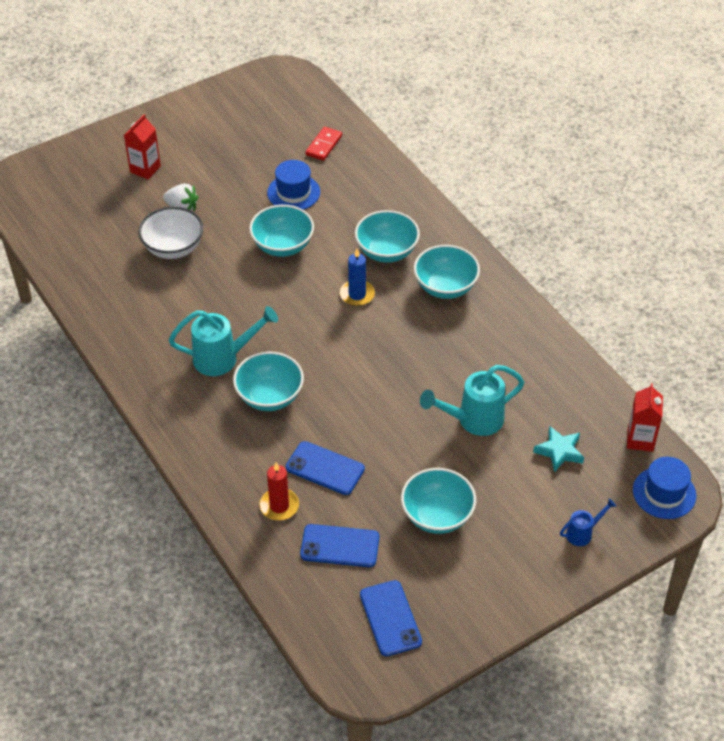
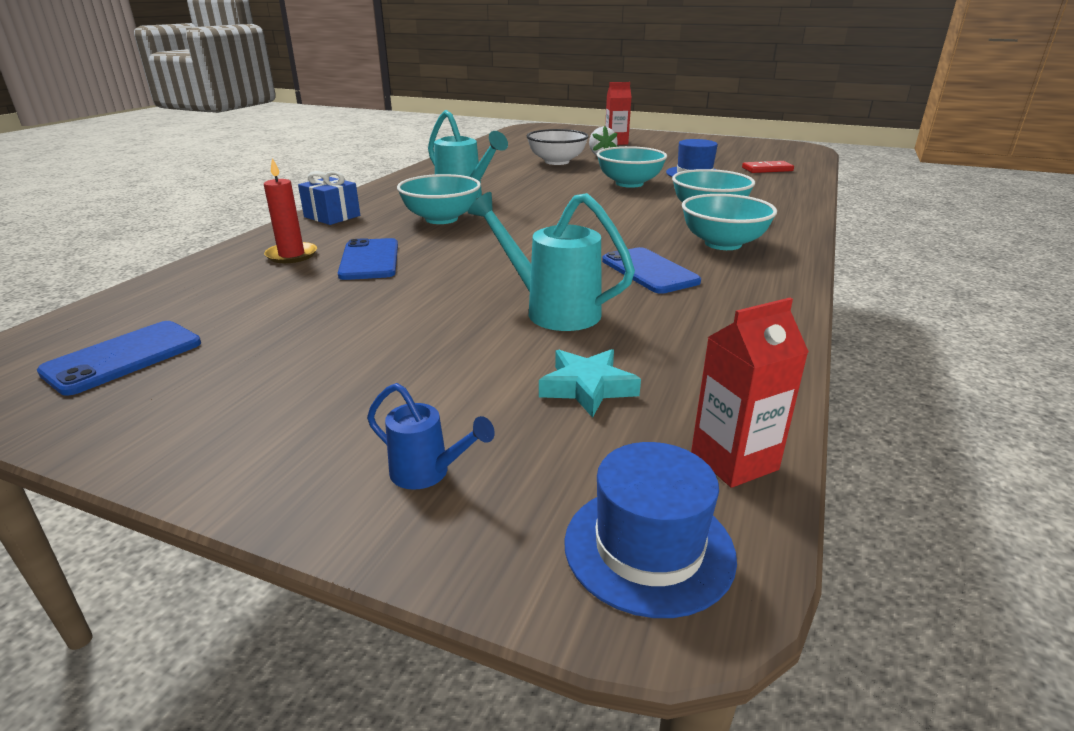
camera: 55 degrees right, 20 degrees down
blue phone [300,524,379,567] -> blue phone moved to [602,247,701,294]
blue candle [340,249,375,306] -> none
turquoise bowl [401,468,476,534] -> none
none -> blue gift [298,171,360,225]

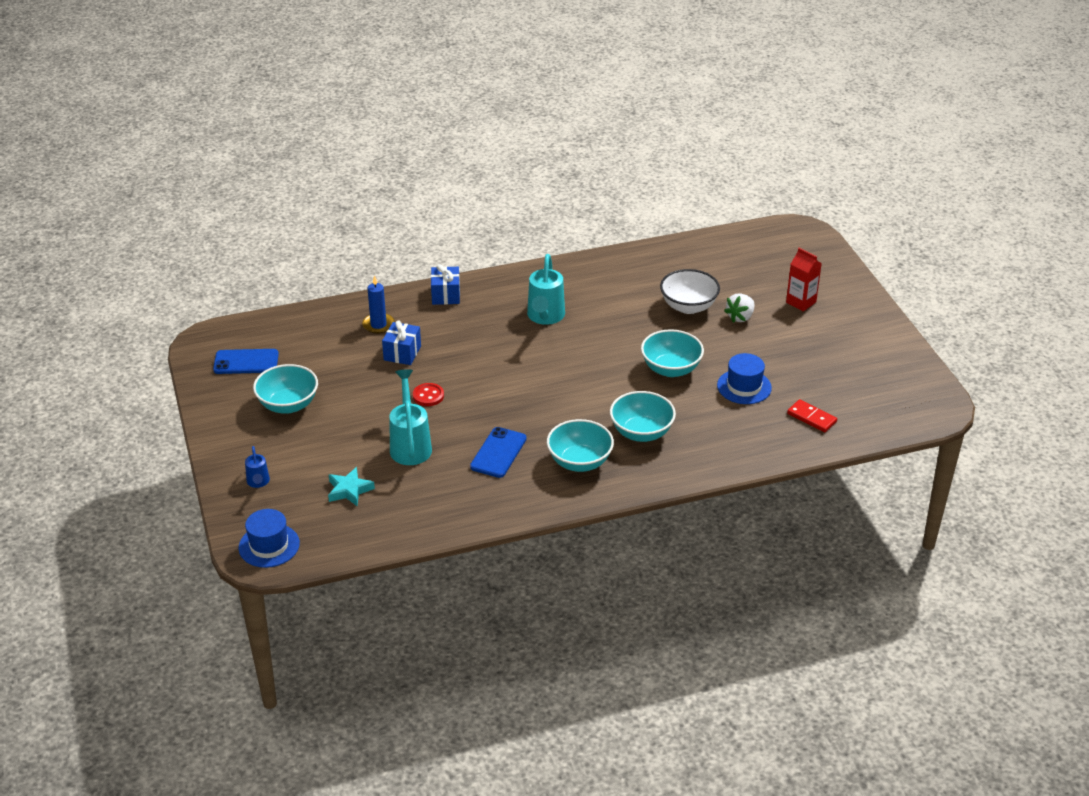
camera: 50 degrees right, 10 degrees up
red candle [264,158,317,263] -> blue candle [362,275,395,334]
blue phone [338,238,398,280] -> blue gift [382,320,421,365]
turquoise bowl [397,174,481,224] -> turquoise bowl moved to [253,364,318,414]
red carton [691,298,809,488] -> none
none -> red button [413,383,444,406]

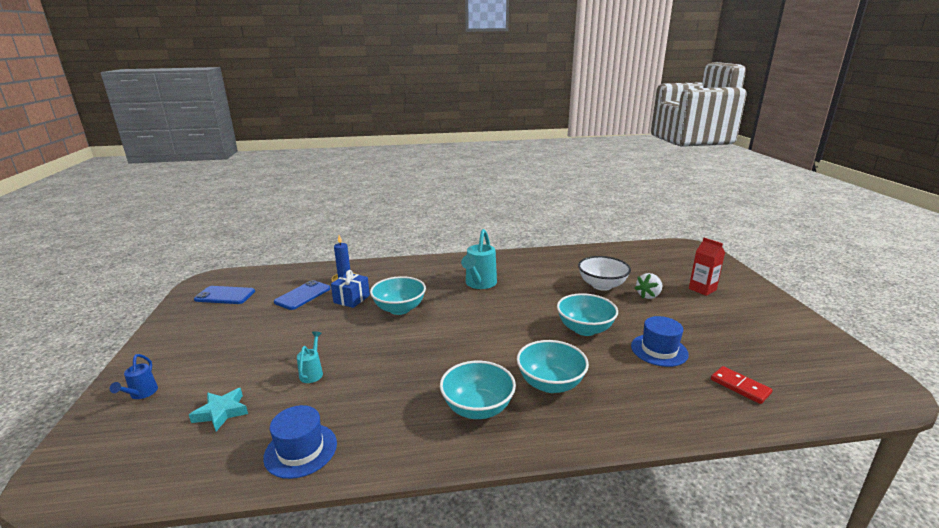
camera: 10 degrees right, 15 degrees down
blue hat [238,509,300,568] -> blue hat moved to [263,405,337,479]
turquoise bowl [253,364,318,414] -> turquoise bowl moved to [370,276,426,315]
turquoise watering can [389,369,432,465] -> turquoise watering can [297,331,323,383], size x0.53
red button [413,383,444,406] -> none
blue gift [431,264,460,305] -> none
blue phone [470,427,527,478] -> blue phone moved to [274,280,331,310]

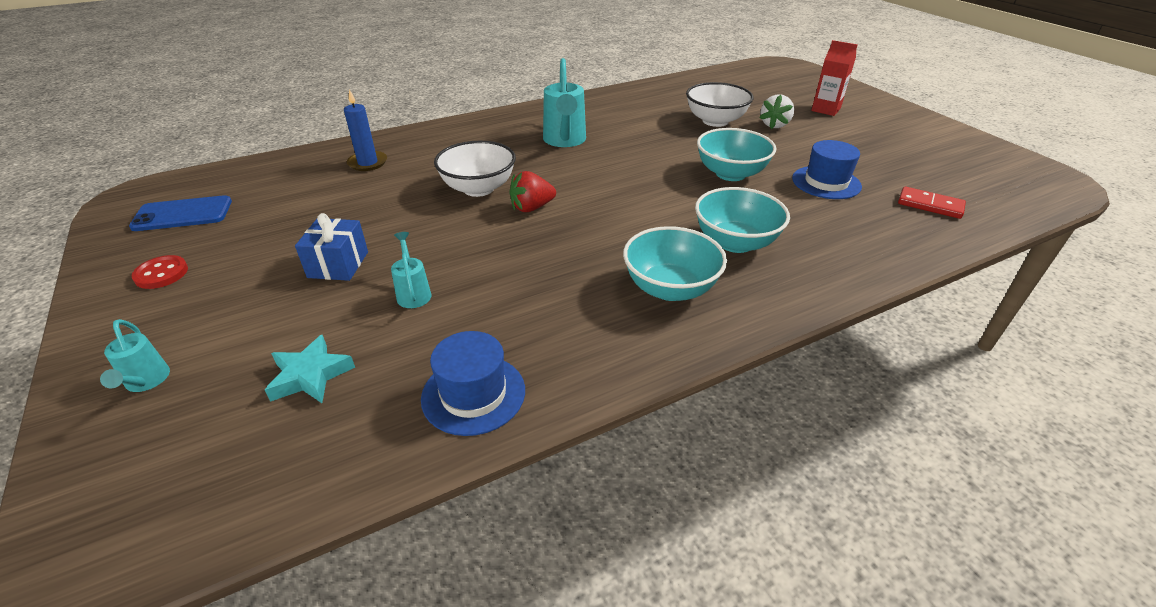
camera: 20 degrees left, 15 degrees up
blue watering can [110,354,158,399] -> turquoise watering can [100,319,170,392]
blue phone [274,280,331,310] -> none
blue gift [331,270,370,308] -> blue gift moved to [295,213,368,281]
turquoise bowl [370,276,426,315] -> white bowl [434,141,516,197]
none -> red button [132,255,188,289]
none -> red strawberry [509,171,556,212]

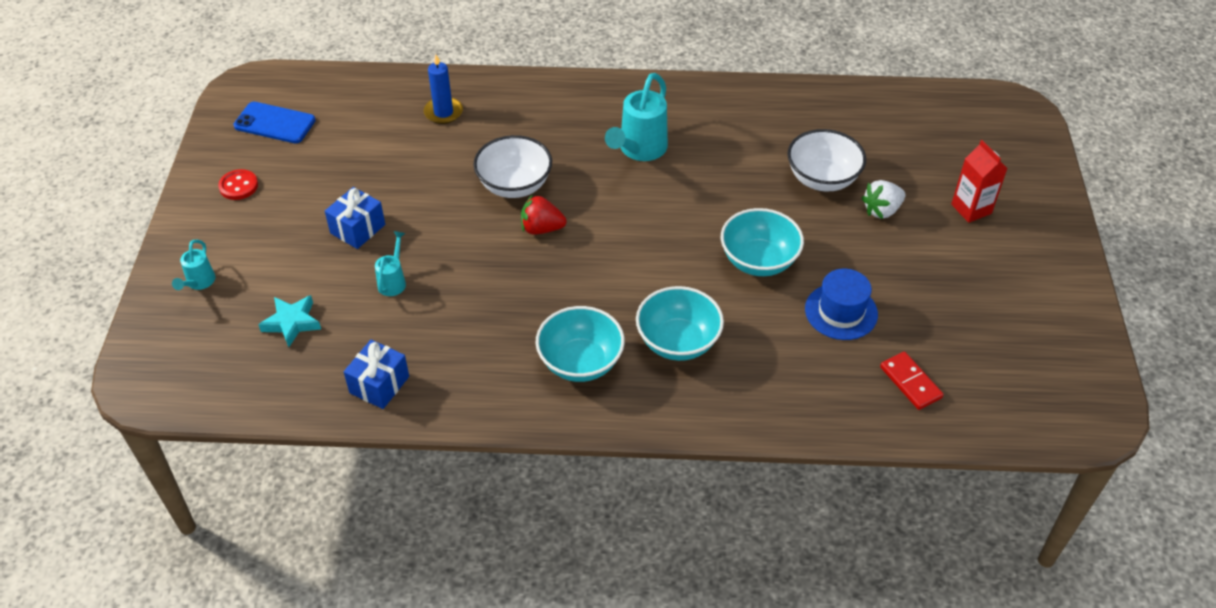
camera: 30 degrees right, 10 degrees up
blue hat [421,331,525,436] -> blue gift [344,340,409,409]

